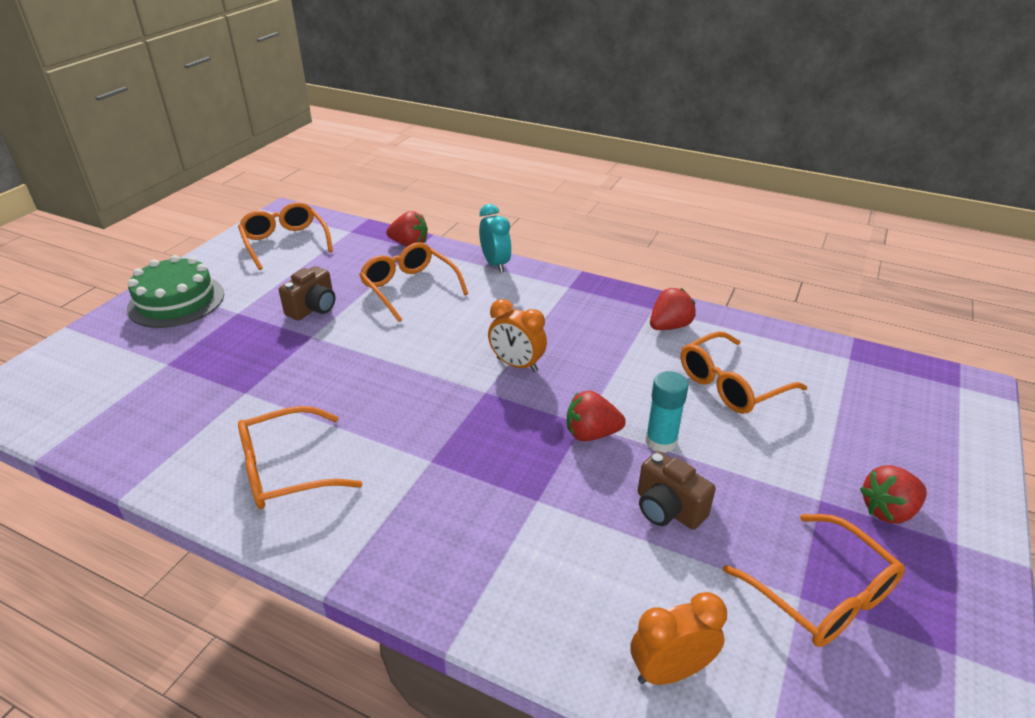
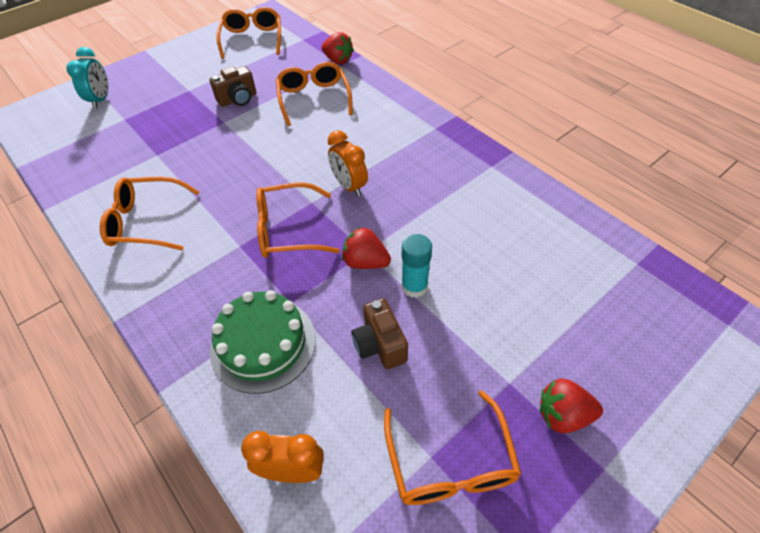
camera: 25 degrees right, 15 degrees up
green cake [127,255,224,328] -> green cake moved to [210,290,316,394]
turquoise clock [479,204,512,273] -> turquoise clock moved to [66,47,108,109]
red strawberry [650,288,696,330] -> none
orange glasses [681,331,807,414] -> orange glasses moved to [256,182,340,258]

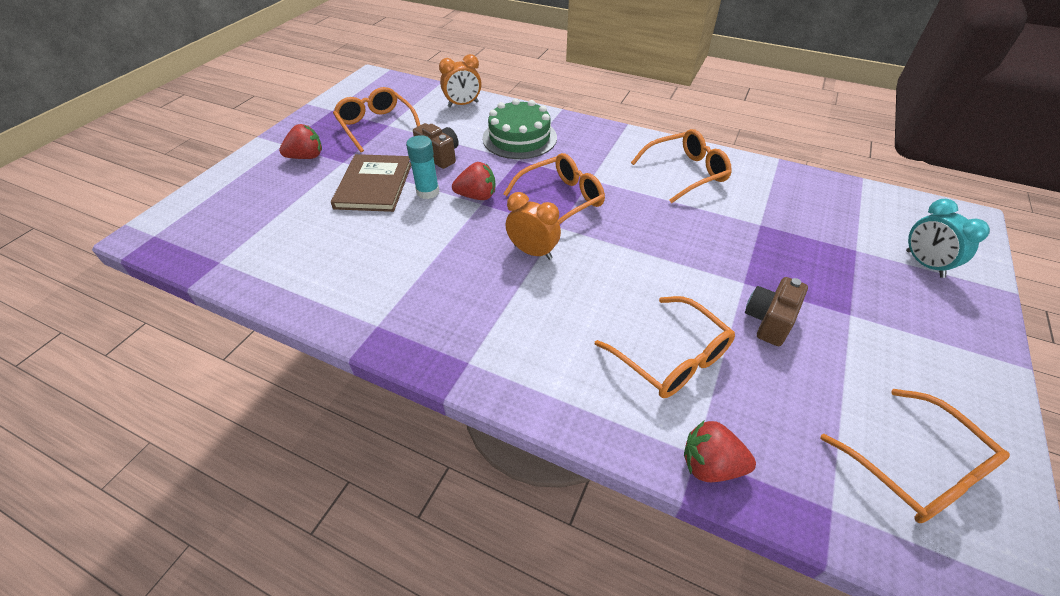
camera: 155 degrees right, 5 degrees down
none -> brown book [331,154,411,212]

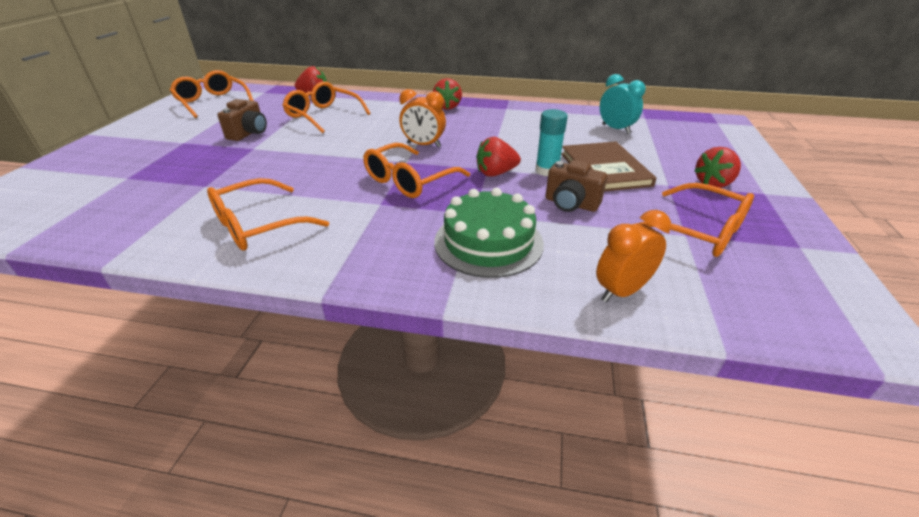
camera: 165 degrees right, 10 degrees down
turquoise clock [906,199,990,278] -> turquoise clock moved to [600,74,646,134]
none -> red strawberry [433,78,462,110]

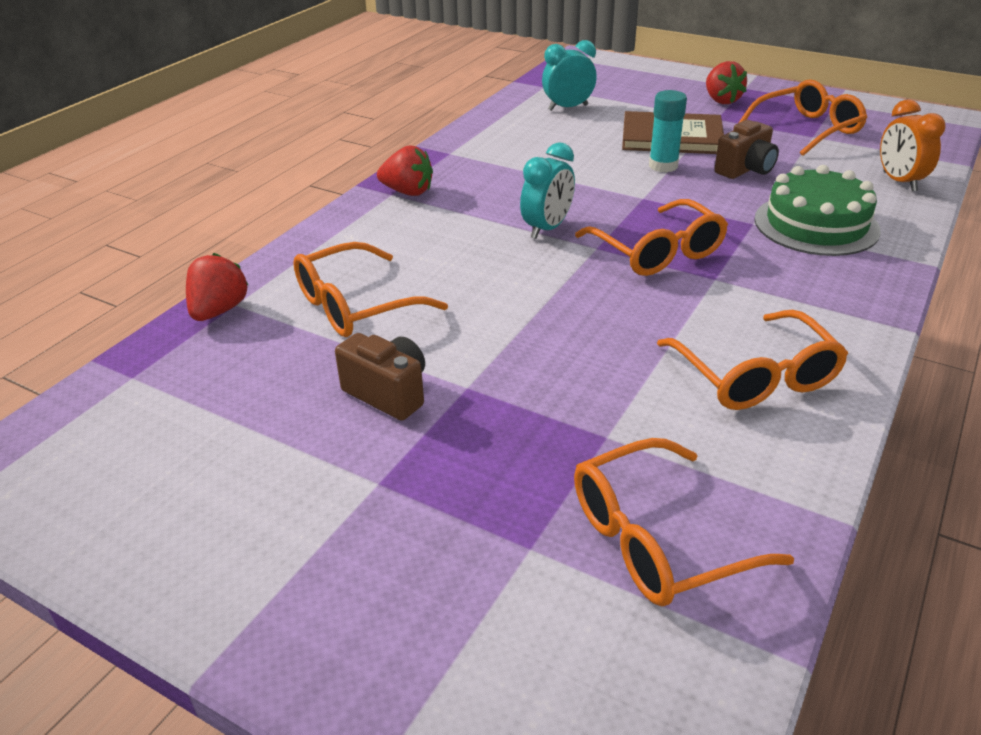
camera: 70 degrees left, 0 degrees up
orange glasses [170,70,254,118] -> orange glasses moved to [574,438,794,606]
orange clock [399,89,446,147] -> turquoise clock [520,142,575,239]
red strawberry [476,137,521,176] -> none

